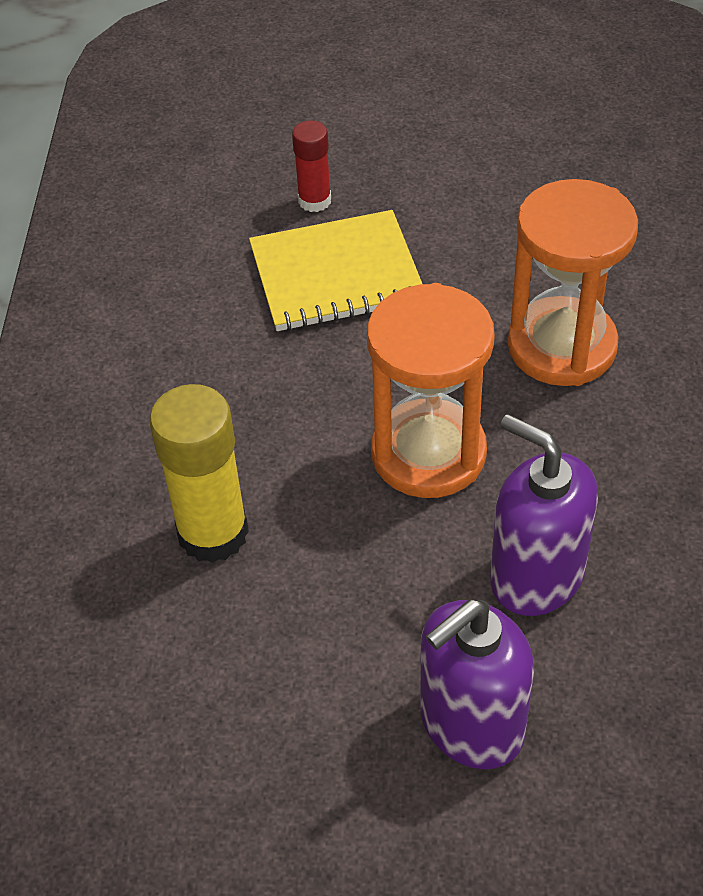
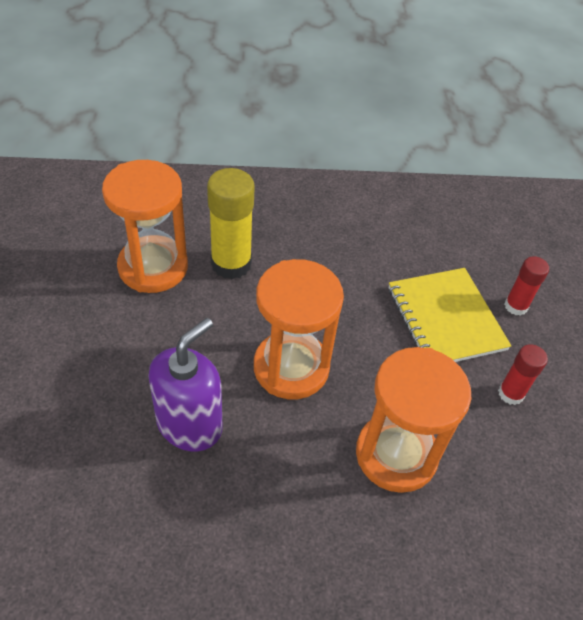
camera: 80 degrees right, 0 degrees up
purple soap dispenser [420,599,534,769] -> none
none -> orange hourglass [102,160,188,293]
none -> red glue stick [498,344,548,405]

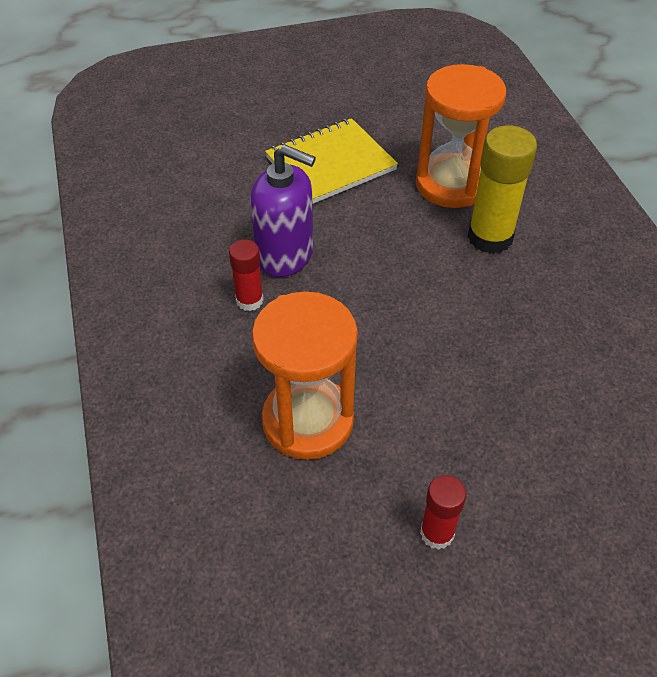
camera: 80 degrees right, 0 degrees up
orange hourglass [254,259,344,399] -> none
yellow notebook [389,268,511,362] -> yellow notebook moved to [265,118,398,204]
red glue stick [504,256,549,316] -> red glue stick moved to [229,239,264,311]

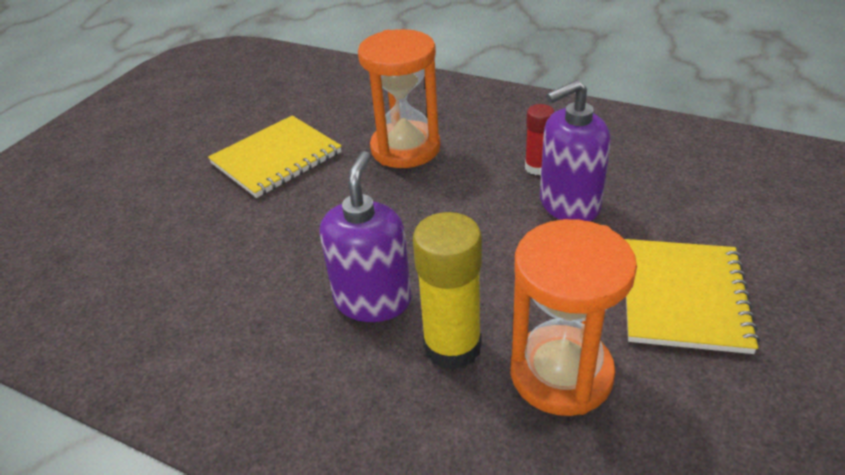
camera: 135 degrees right, 10 degrees down
red glue stick [420,475,466,550] -> yellow notebook [208,116,342,198]
none -> purple soap dispenser [320,151,411,322]

